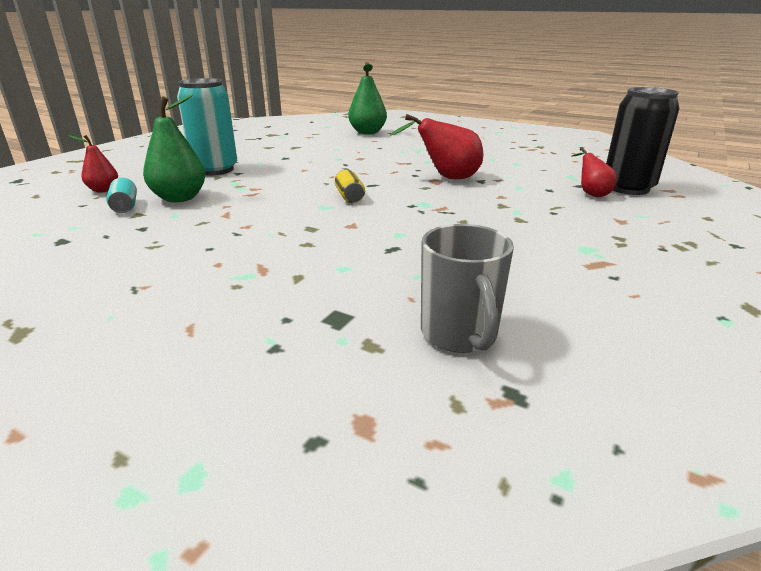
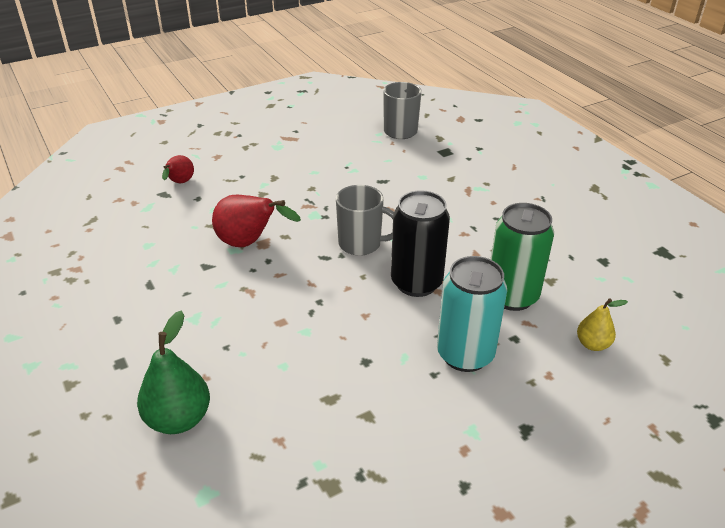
camera: 150 degrees left, 10 degrees up
red pear [68,135,118,193] -> yellow pear [577,298,628,351]
turquoise can [106,178,137,213] -> none
green pear [143,94,206,202] -> green can [491,203,554,311]
yellow can [335,170,365,203] -> grey mug [336,185,394,256]
black can [606,87,680,195] -> black can moved to [391,190,450,297]

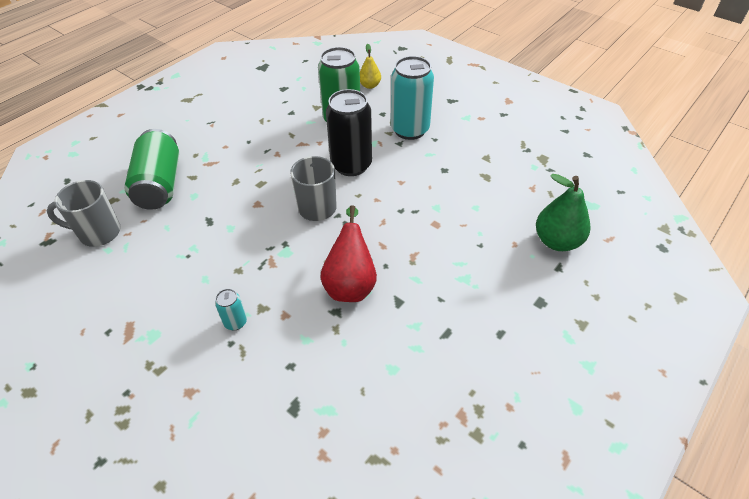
camera: 110 degrees left, 10 degrees up
red pear [162,155,194,183] -> none
none -> green can [124,129,179,210]
none -> turquoise can [215,289,247,330]

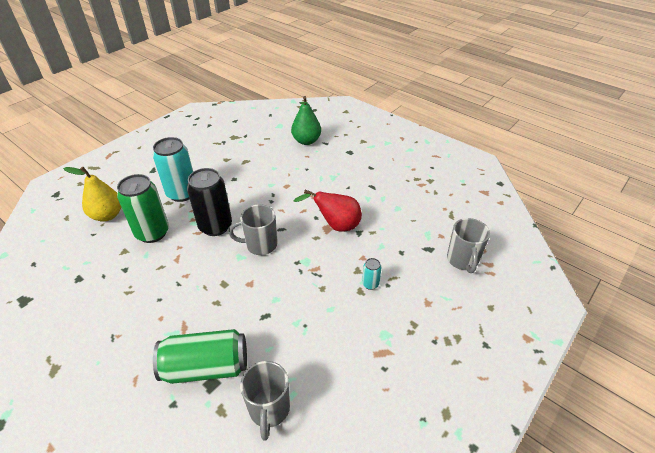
camera: 90 degrees left, 5 degrees down
yellow pear [360,44,381,89] -> yellow pear [63,167,121,221], size x1.69
none -> grey mug [447,218,490,273]

